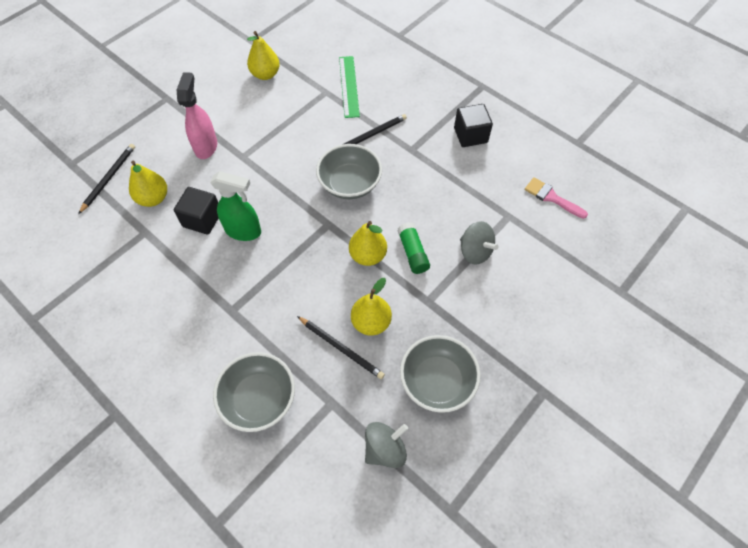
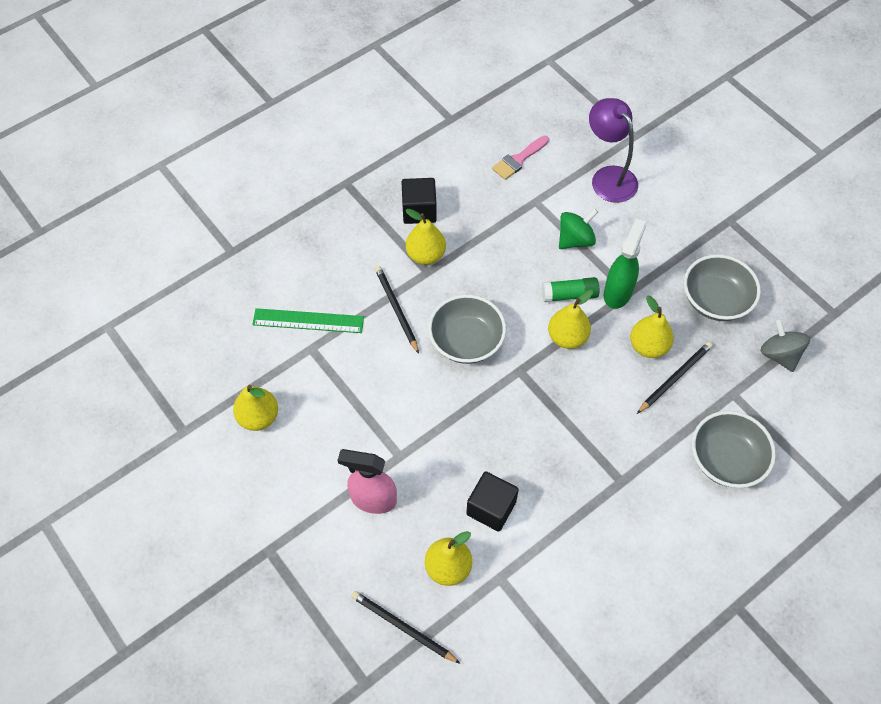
camera: 80 degrees left, 0 degrees up
green spray bottle [210,171,261,241] -> green spray bottle moved to [604,218,647,309]
grey spinning top [460,221,498,265] -> green spinning top [559,208,598,249]
none -> yellow pear [406,209,446,265]
none -> purple lamp [589,98,638,203]

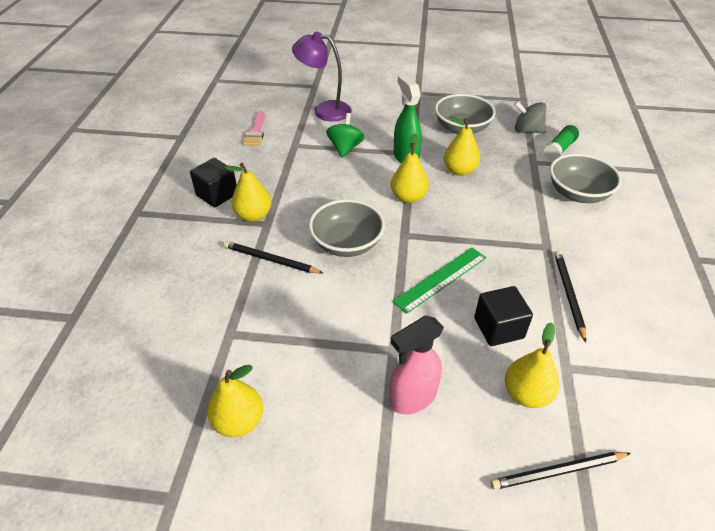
camera: 45 degrees left, 15 degrees down
green ruler [252,308,364,333] -> green ruler moved to [393,247,486,314]
green glue stick [542,277,599,302] -> green glue stick moved to [544,125,579,160]
black pencil [637,342,713,414] -> black pencil moved to [554,251,586,342]

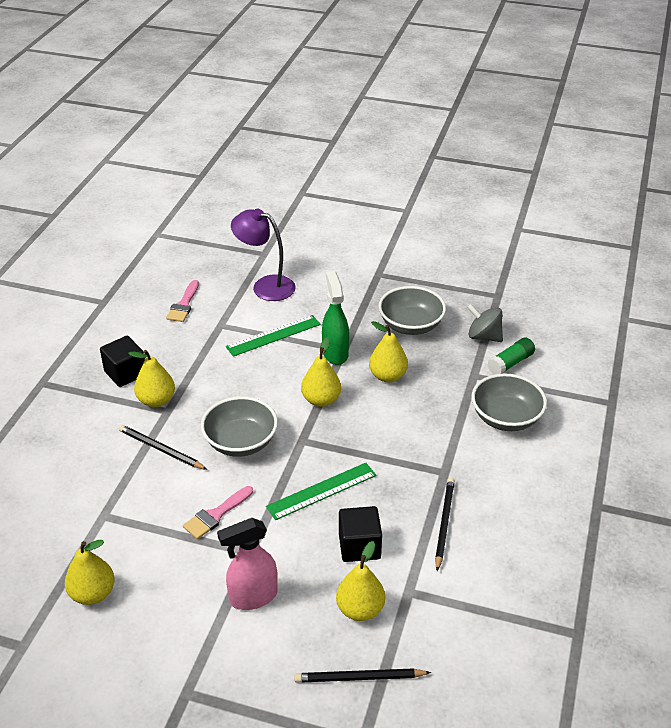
camera: 10 degrees right, 5 degrees down
green spinning top [326,113,365,158] -> green ruler [226,315,321,357]
none -> pink brush [183,486,253,539]

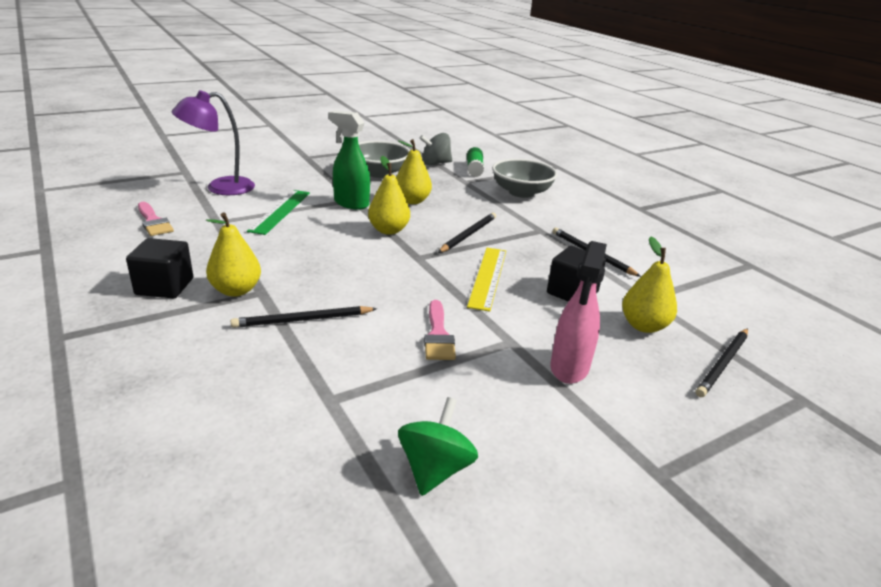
camera: 50 degrees left, 10 degrees down
yellow pear [65,540,115,605] -> green spinning top [398,397,478,496]
grey bowl [201,396,278,457] -> none
green ruler [266,463,376,520] -> yellow ruler [467,248,506,312]
none -> black pencil [438,213,496,253]

